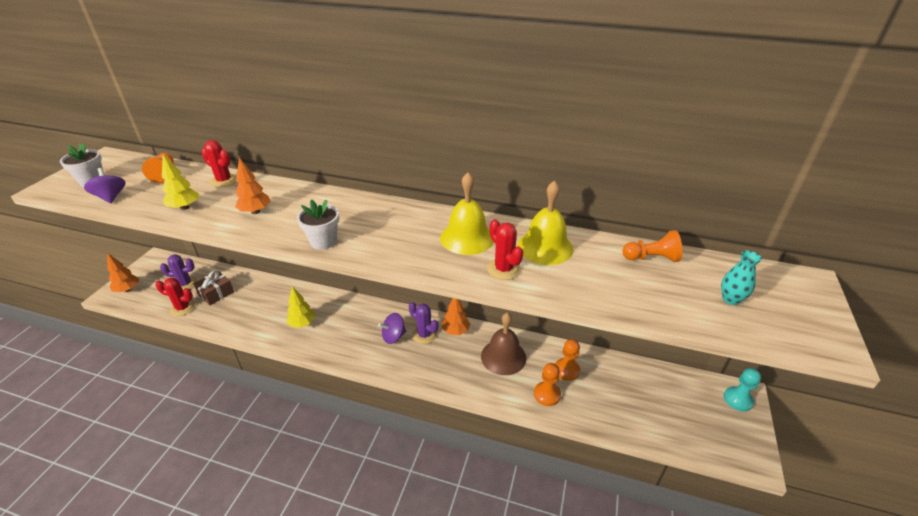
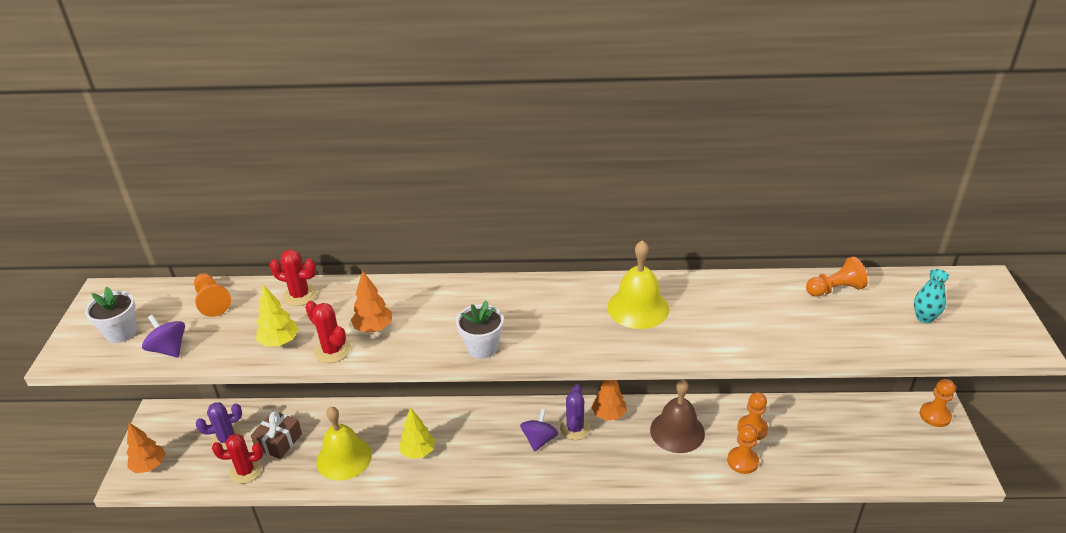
camera: 15 degrees left, 0 degrees up
purple spinning top [378,313,406,344] -> purple spinning top turned 150 degrees clockwise [520,409,559,452]
purple cactus [409,302,438,344] -> purple cactus turned 75 degrees clockwise [560,384,590,440]
red cactus [487,219,523,280] -> red cactus moved to [305,301,351,363]
yellow bell [518,180,573,265] -> yellow bell moved to [316,407,372,481]
turquoise pawn [724,368,761,412] -> orange pawn [920,379,956,427]

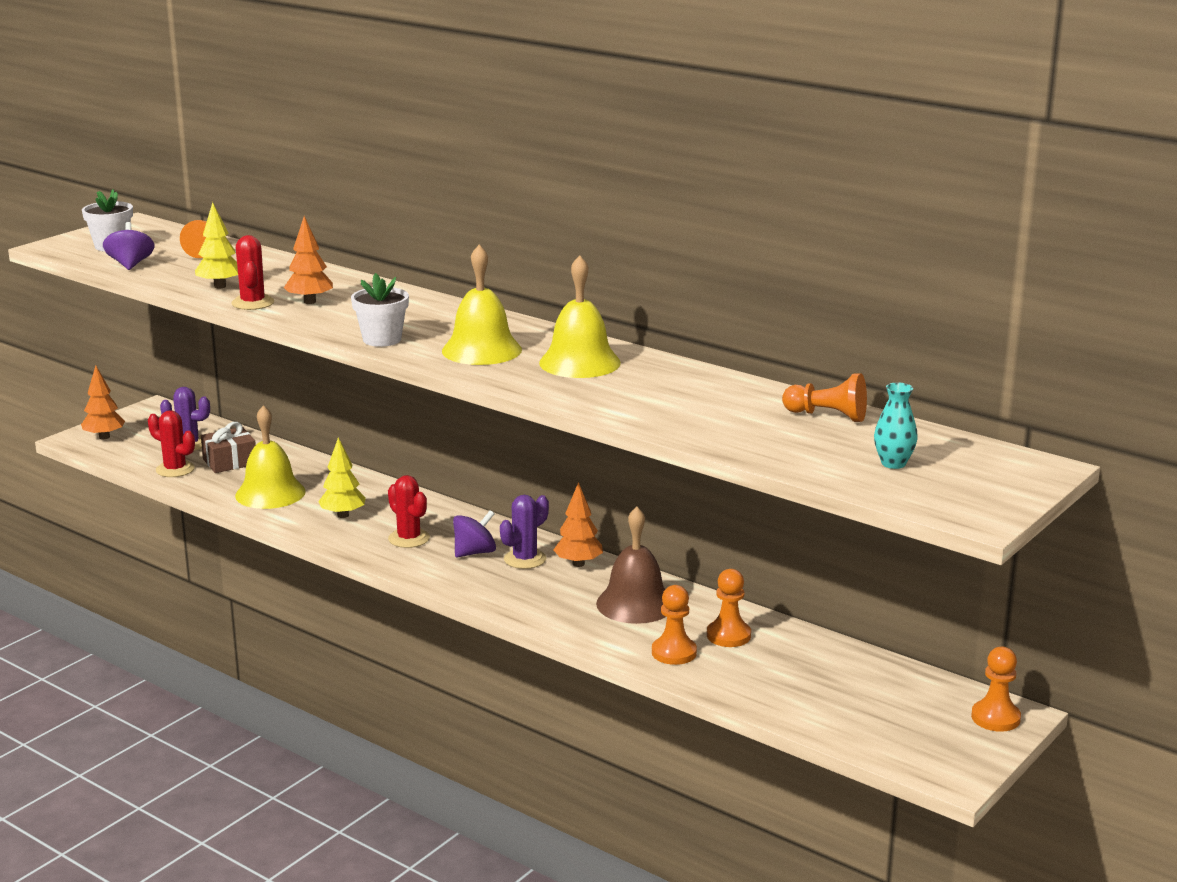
camera: 35 degrees right, 15 degrees down
red cactus [270,249,317,306] -> red cactus moved to [388,475,430,548]
none -> yellow bell [442,245,522,365]

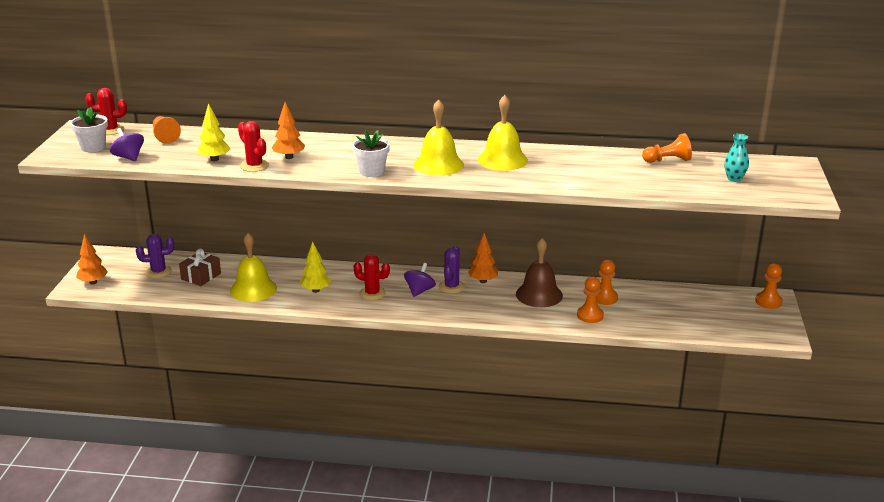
camera: 30 degrees left, 5 degrees up
red cactus [148,410,195,477] -> red cactus moved to [85,88,127,135]

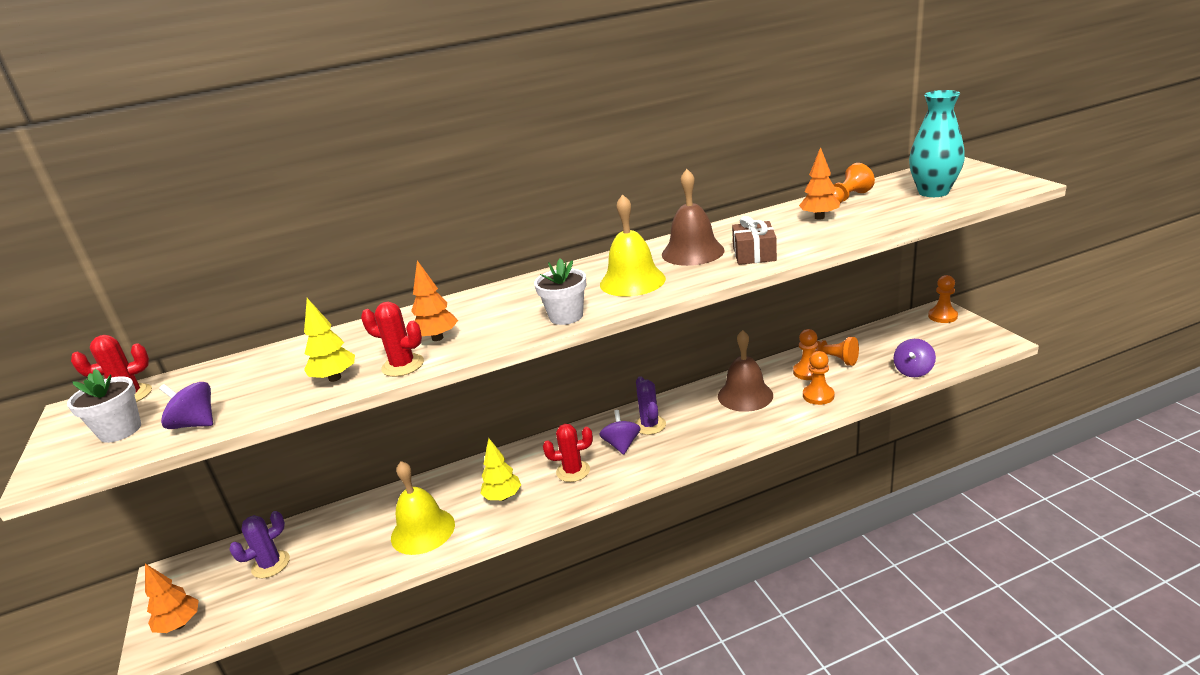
camera: 25 degrees left, 0 degrees up
orange pawn [153,116,181,144] -> orange pawn moved to [814,337,859,366]
brown gift [179,249,221,286] -> brown gift moved to [732,216,777,265]
orange tree [468,233,498,283] -> orange tree moved to [799,147,840,220]
yellow bell [478,95,528,171] -> brown bell [662,169,724,266]
turquoise vase [724,134,749,182] -> turquoise vase [909,90,965,197], size x1.88
none -> purple spinning top [893,339,936,377]

